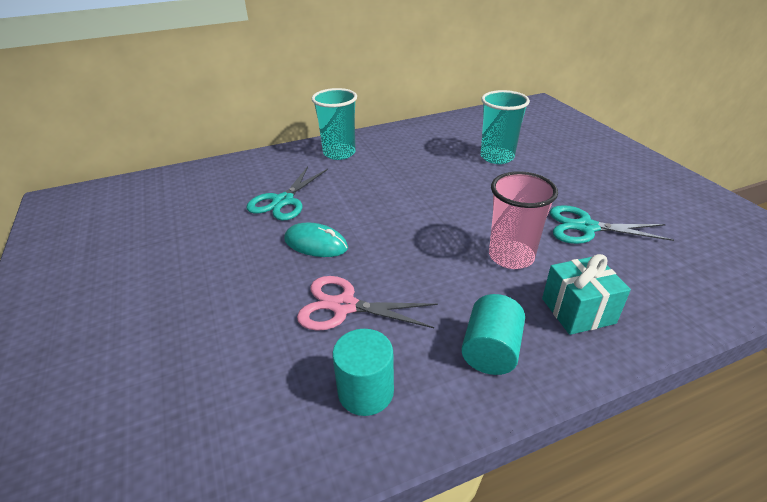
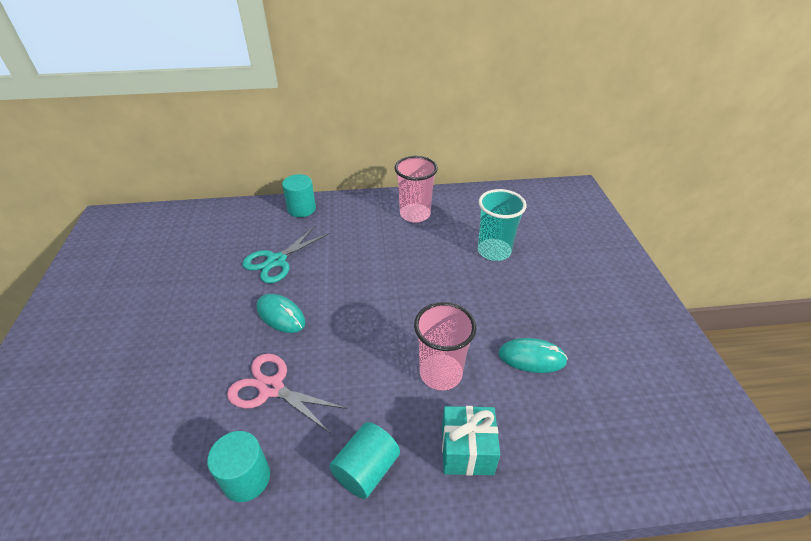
camera: 15 degrees right, 5 degrees up
turquoise cup [312,88,357,160] -> none
turquoise scissors [550,205,674,244] -> turquoise mouse [498,338,568,373]
none -> turquoise cylinder [282,174,316,217]
none -> pink cup [395,156,438,223]

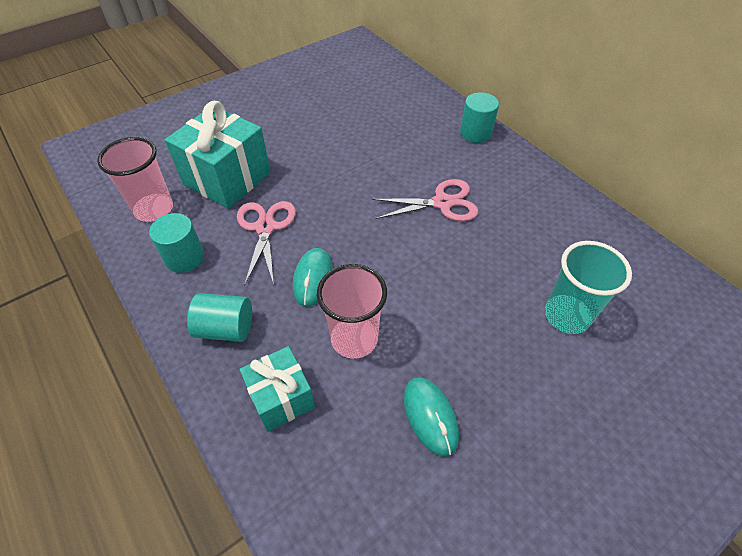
camera: 60 degrees right, 10 degrees up
turquoise scissors [242,226,330,284] -> none
turquoise mouse [256,294,306,333] -> turquoise mouse moved to [293,248,333,307]
pink cup [395,156,438,223] -> pink cup moved to [97,137,173,222]
none -> turquoise gift [165,101,271,209]
none -> pink scissors [371,179,479,221]

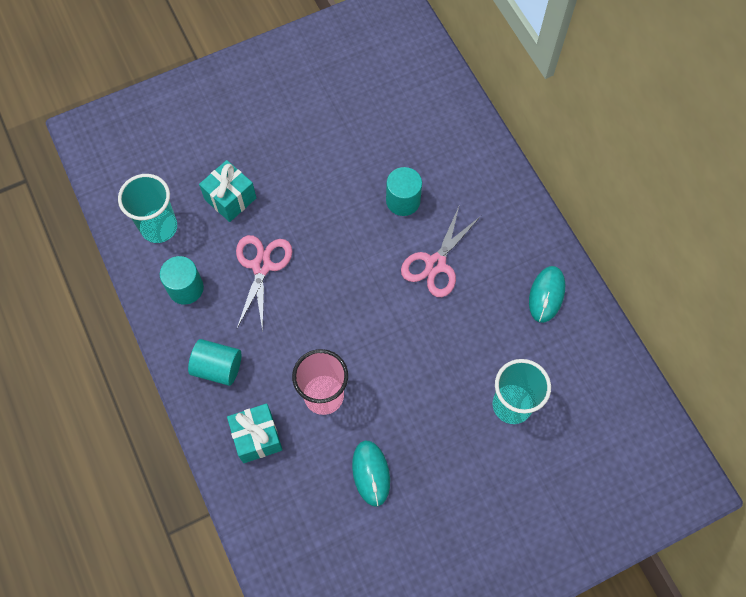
camera: 10 degrees right, 15 degrees up
pink cup [97,137,173,222] -> turquoise cup [118,174,177,243]
turquoise gift [165,101,271,209] -> turquoise gift [199,160,256,222], size x0.60
turquoise mouse [293,248,333,307] -> turquoise mouse moved to [529,266,565,323]
pink scissors [371,179,479,221] -> pink scissors turned 120 degrees clockwise [401,207,481,297]
turquoise cylinder [460,92,499,143] -> turquoise cylinder moved to [386,167,422,216]

